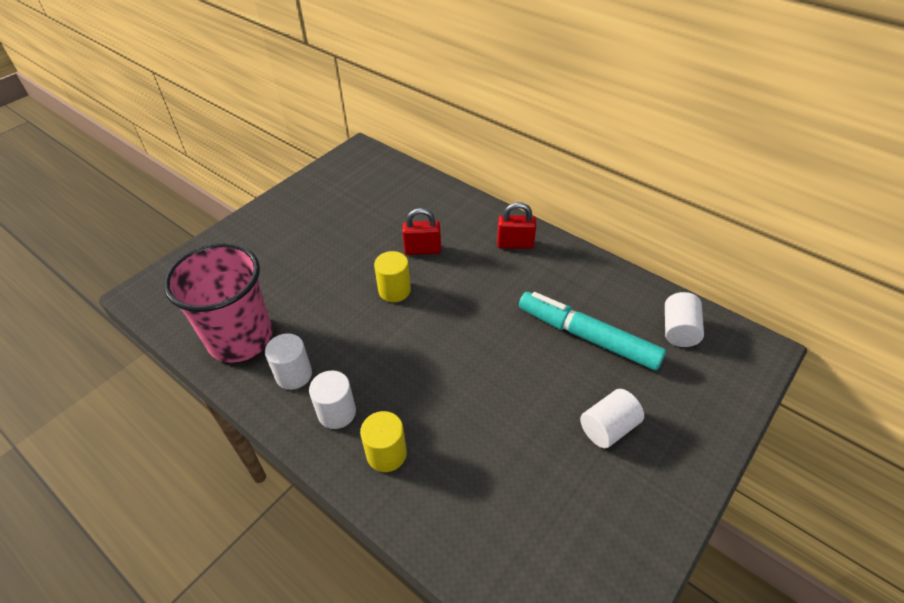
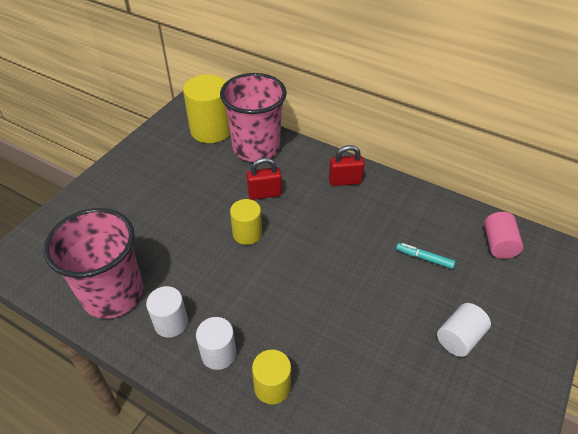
camera: 10 degrees left, 0 degrees up
turquoise marker [519,292,666,371] -> turquoise marker [396,243,455,269], size x0.45
white cylinder [665,292,704,347] -> pink cylinder [484,212,523,259]
none -> yellow cylinder [183,75,230,143]
none -> pink cup [220,73,287,162]

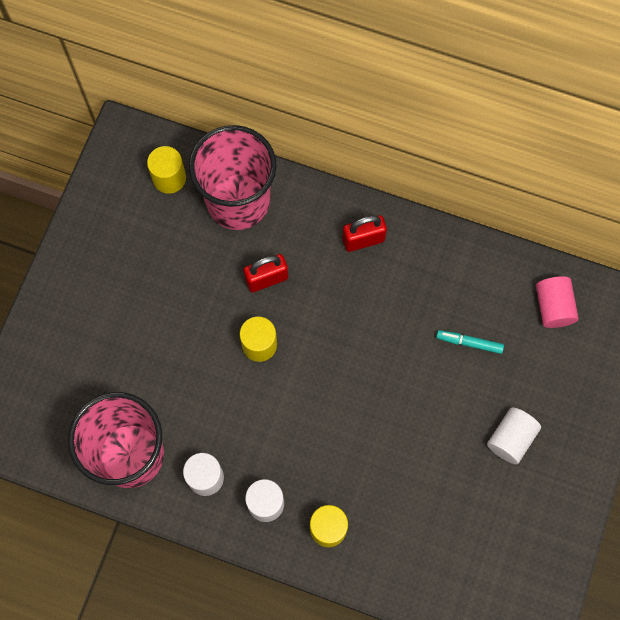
camera: 10 degrees left, 25 degrees up
yellow cylinder [183,75,230,143] -> yellow cylinder [147,146,186,194], size x0.58

